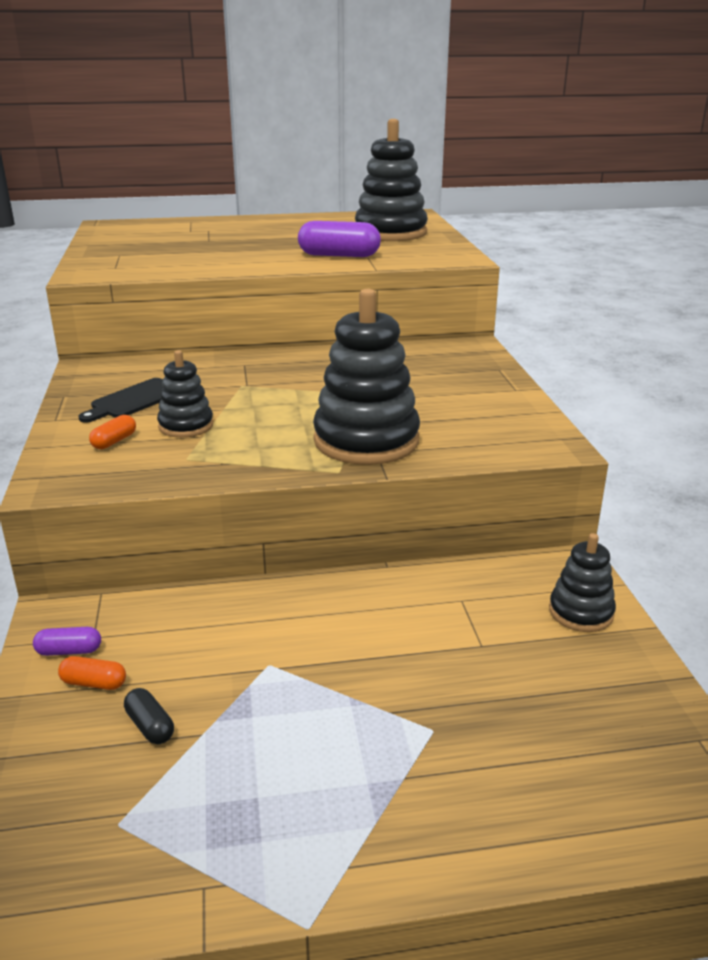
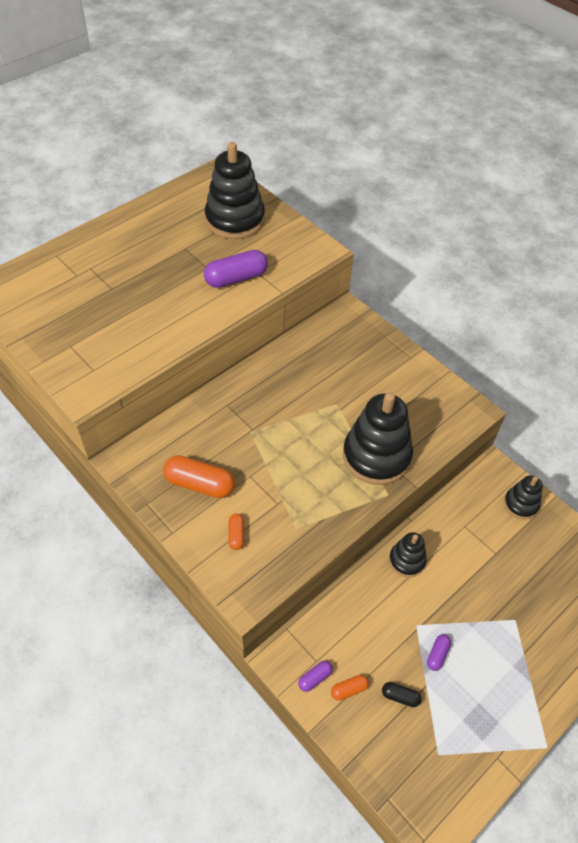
camera: 35 degrees left, 25 degrees up
black cutting board [78,378,163,423] -> orange capsule [163,455,235,498]
black stacking toy [157,350,214,438] -> black stacking toy moved to [389,532,427,577]
none -> purple capsule [427,634,451,671]

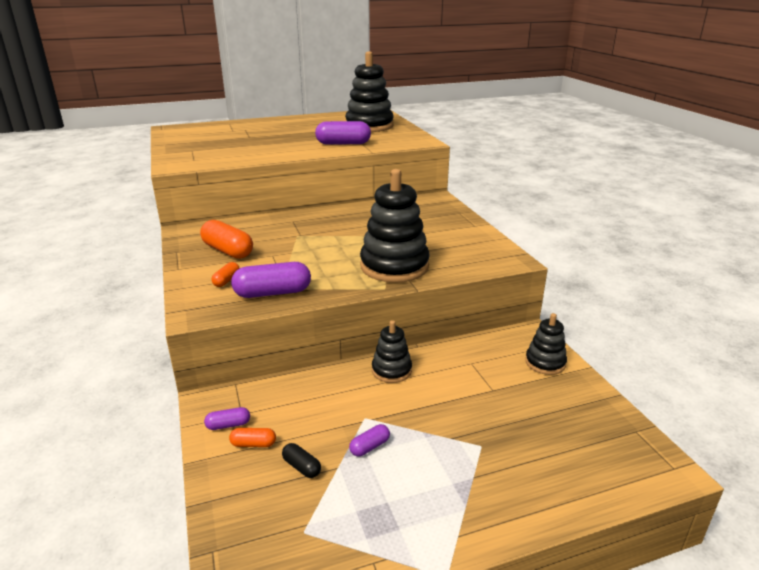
camera: 25 degrees right, 25 degrees down
none -> purple capsule [231,262,311,298]

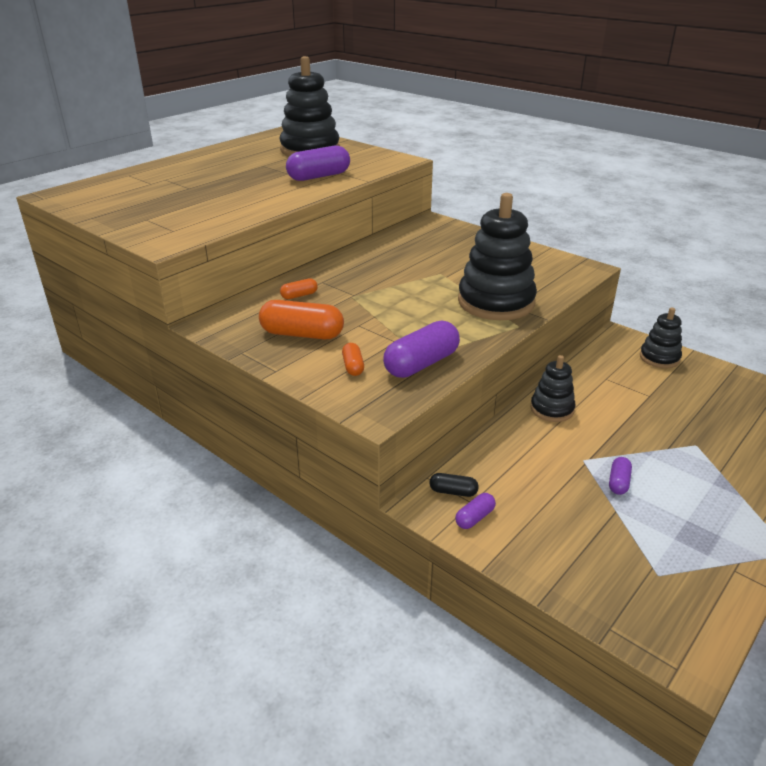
camera: 30 degrees left, 5 degrees up
orange capsule [229,428,276,447] -> orange capsule moved to [280,278,318,299]
black capsule [282,443,321,478] -> black capsule moved to [430,473,479,497]

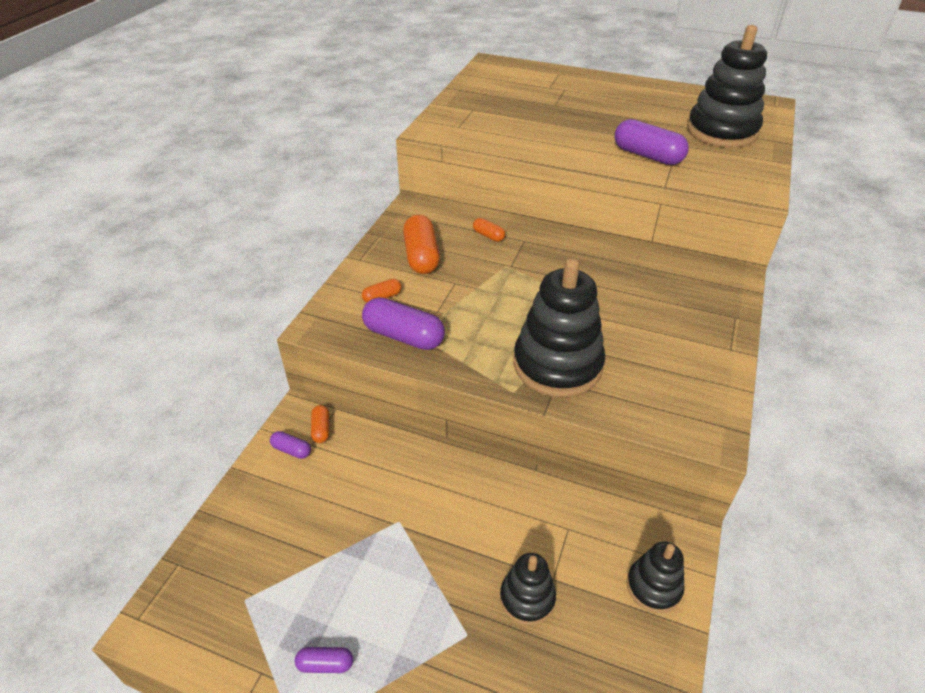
camera: 70 degrees right, 10 degrees up
black capsule [430,473,479,497] -> orange capsule [311,405,329,443]
black stacking toy [530,355,575,422] -> black stacking toy moved to [500,553,556,625]
purple capsule [609,457,632,495] -> purple capsule moved to [295,647,353,673]

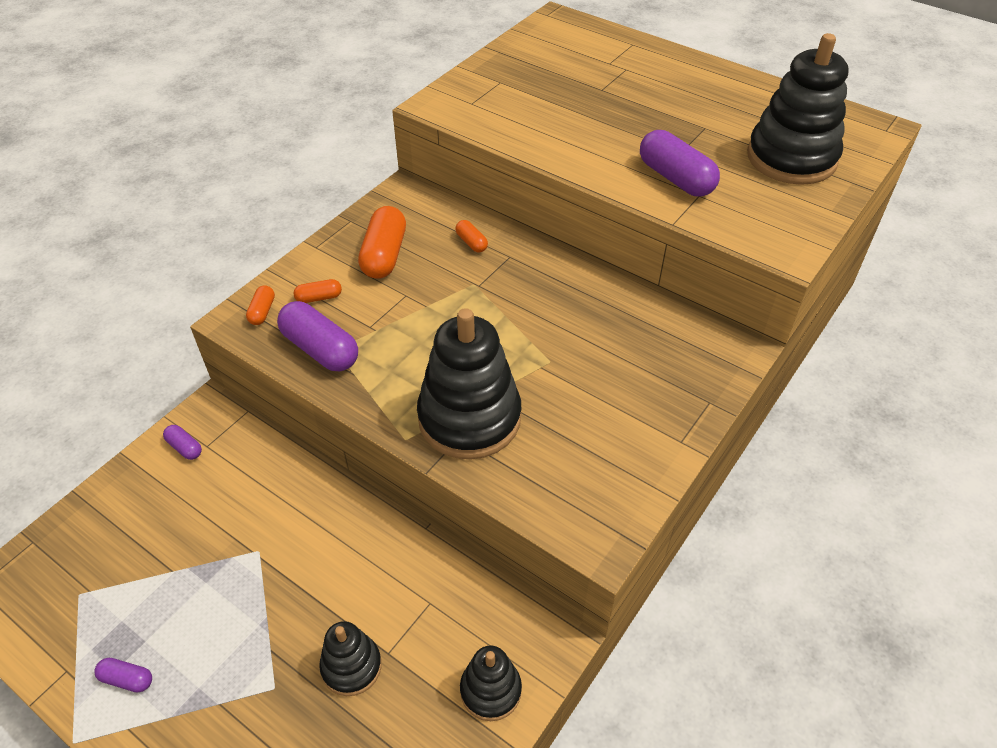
camera: 15 degrees right, 5 degrees up
orange capsule [311,405,329,443] -> orange capsule moved to [246,285,275,325]

